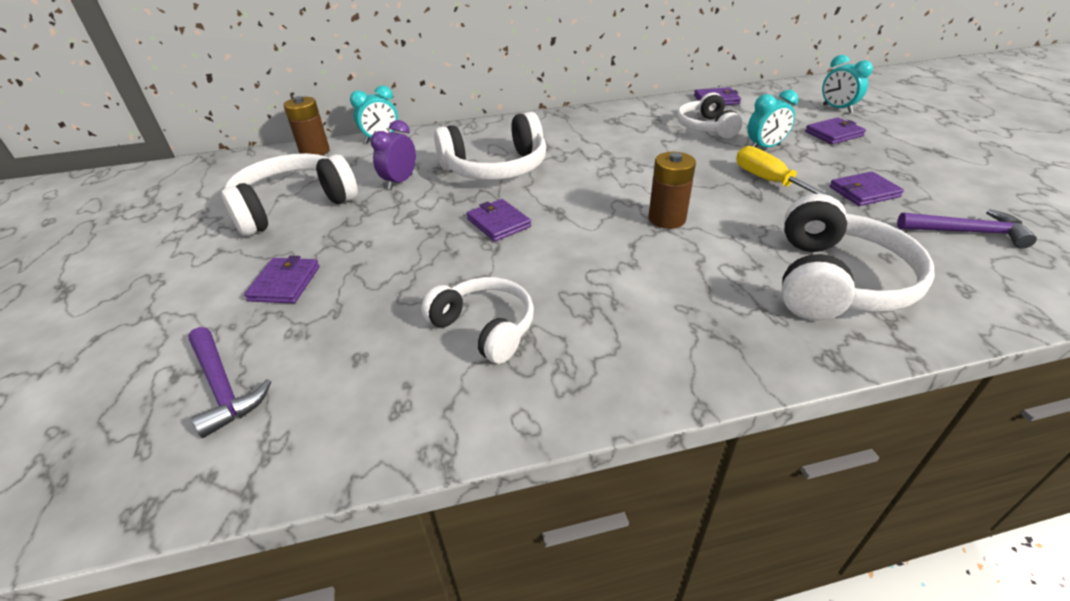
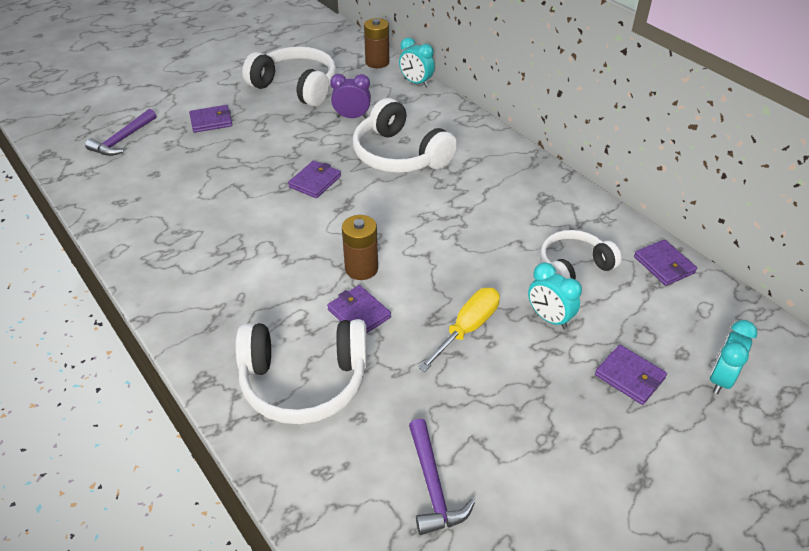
camera: 65 degrees right, 5 degrees up
white headphones [421,277,534,364] -> none
purple wallet [829,171,904,206] -> purple wallet moved to [327,285,391,333]

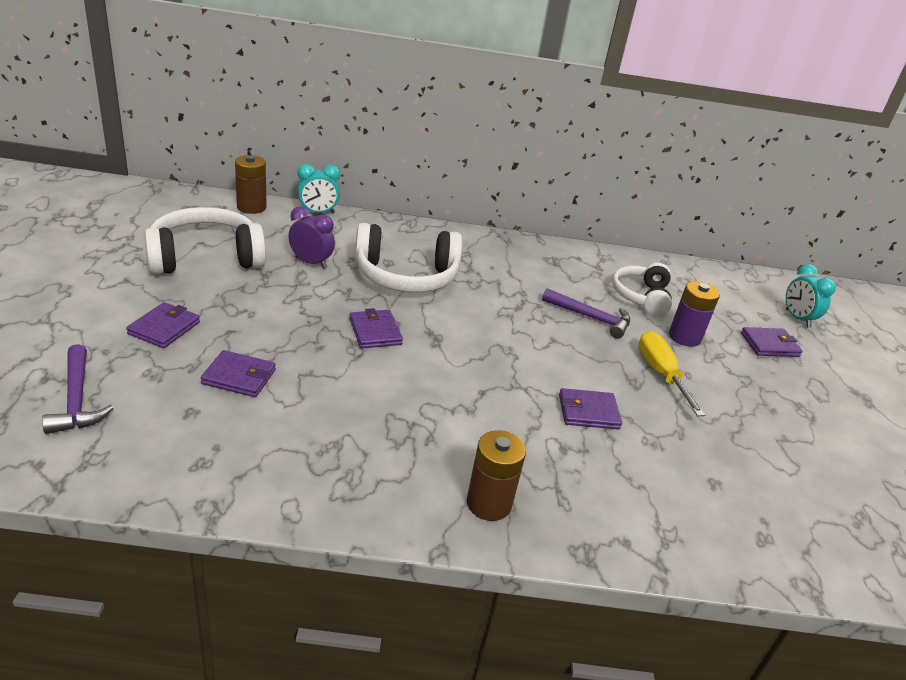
camera: 55 degrees left, 10 degrees down
white headphones [235,319,368,424] -> none
purple clock [330,74,371,118] -> purple clock turned 75 degrees clockwise [289,206,335,269]
brown battery [342,215,378,280] -> brown battery moved to [467,430,526,521]
purple hammer [409,419,475,535] -> purple hammer moved to [542,288,630,339]
turquoise clock [528,263,582,329] -> purple battery [669,281,720,347]
purple wallet [634,239,697,286] -> purple wallet moved to [201,350,276,397]

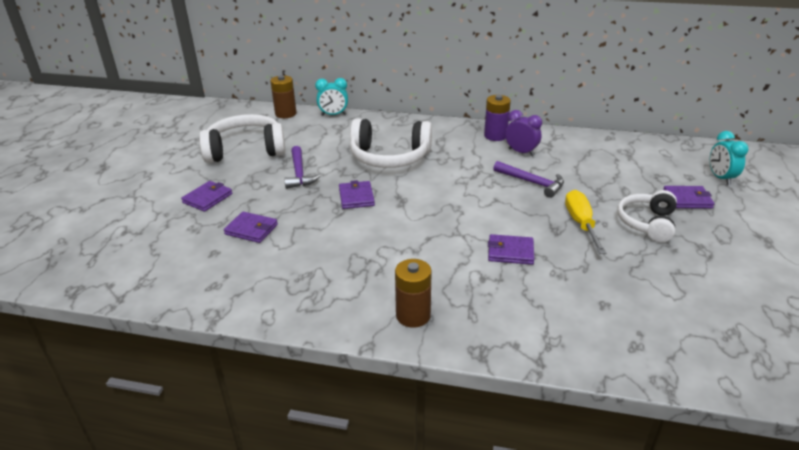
camera: 15 degrees right, 0 degrees up
purple hammer [42,344,114,434] -> purple hammer moved to [284,146,321,189]
purple clock [289,206,335,269] -> purple clock moved to [505,110,542,156]
white headphones [612,263,672,316] -> white headphones moved to [617,190,677,242]
purple battery [669,281,720,347] -> purple battery moved to [484,95,511,141]

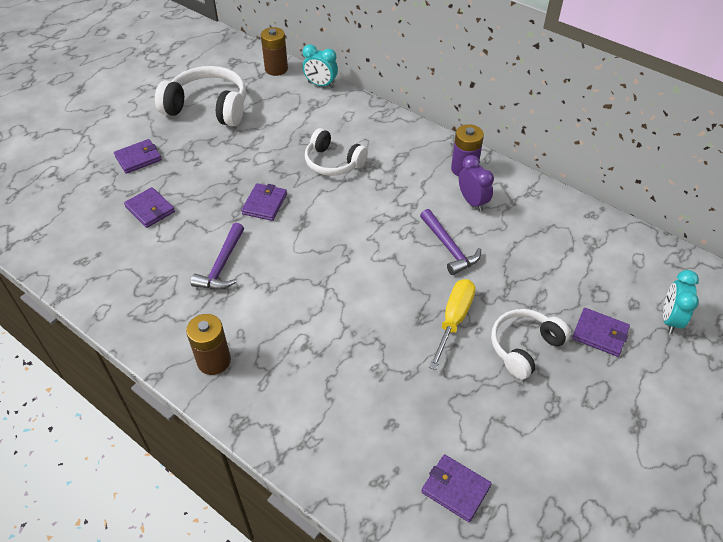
camera: 25 degrees right, 15 degrees up
purple hammer [284,146,321,189] -> purple hammer moved to [191,223,244,290]
white headphones [350,119,432,168] -> white headphones [305,128,368,176], size x0.65
purple wallet [488,234,535,265] -> purple wallet moved to [421,454,492,522]

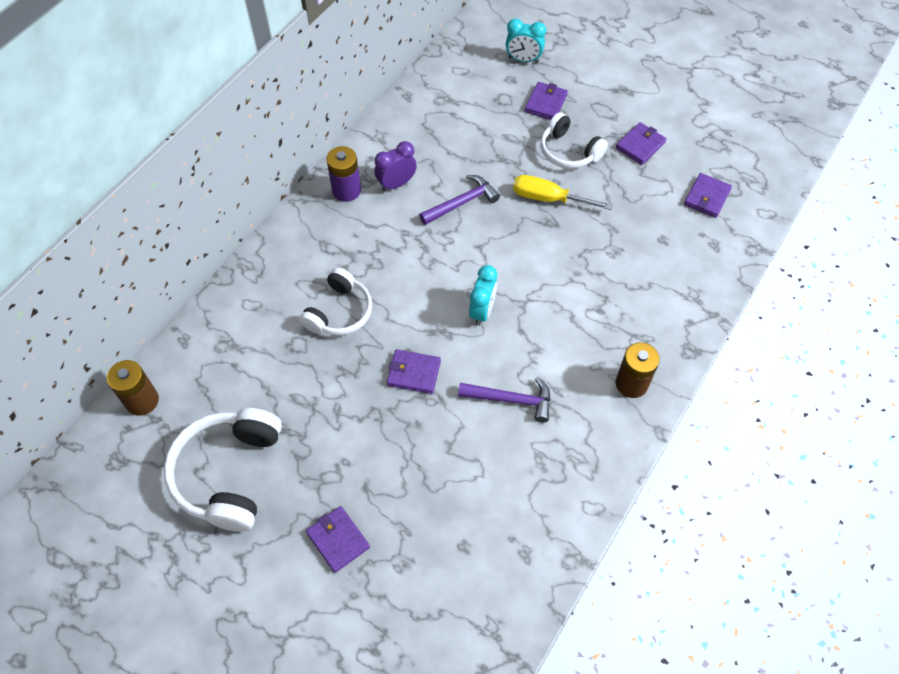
camera: 95 degrees left, 10 degrees up
purple wallet [124,187,175,228] -> purple wallet moved to [616,122,666,165]
turquoise clock [303,44,338,88] -> turquoise clock moved to [469,265,497,326]

